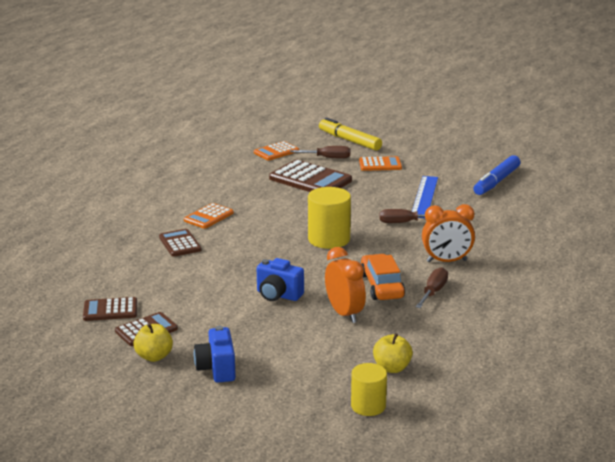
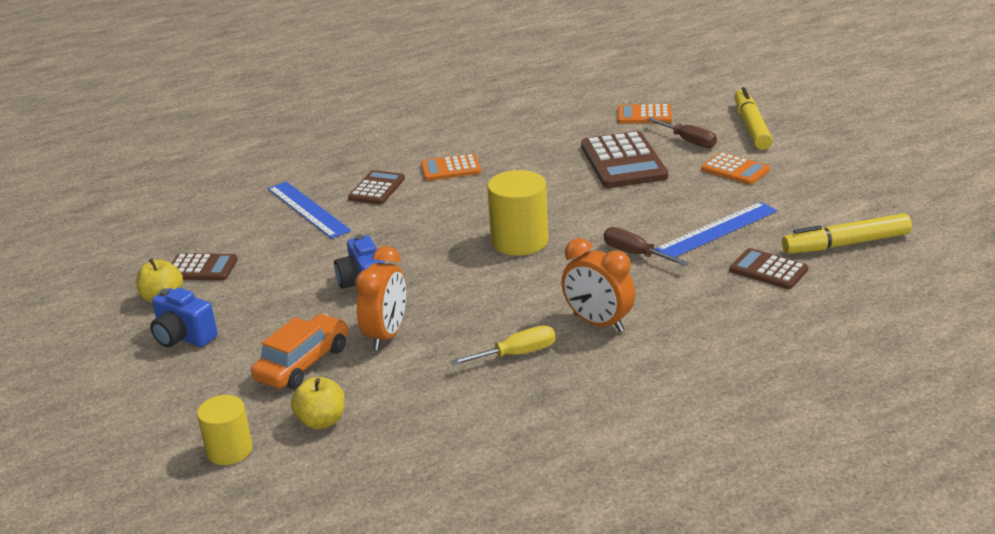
camera: 45 degrees right, 5 degrees up
brown calculator [83,297,137,321] -> brown calculator moved to [729,248,808,289]
blue camera [194,326,236,383] -> blue camera turned 90 degrees counterclockwise [150,288,218,348]
orange car [361,254,405,300] -> orange car moved to [251,314,348,389]
brown screwdriver [416,267,448,308] -> yellow screwdriver [450,325,556,366]
blue marker [473,155,520,195] -> yellow marker [782,213,912,254]
none -> blue ruler [268,182,351,239]

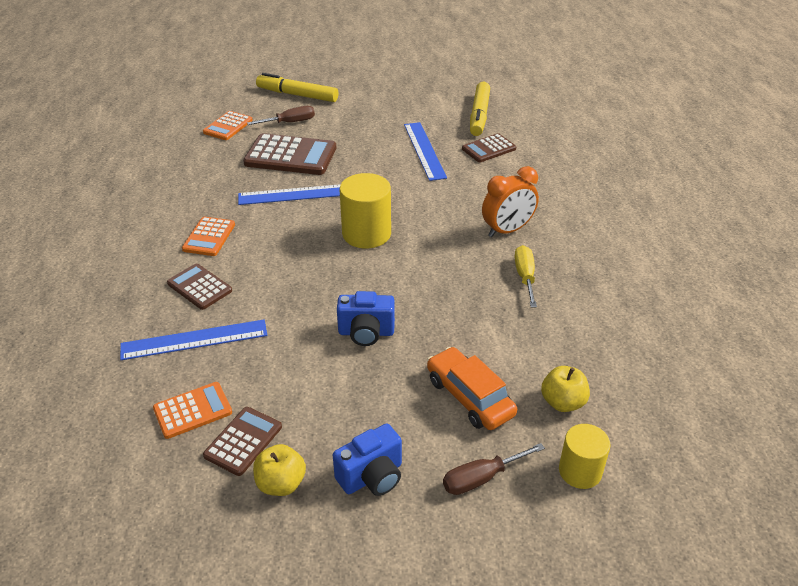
camera: 70 degrees left, 10 degrees up
orange clock [355,246,406,350] -> none
brown screwdriver [604,227,689,266] -> brown screwdriver moved to [443,443,545,495]
orange calculator [701,152,770,185] -> orange calculator moved to [153,382,232,439]
none -> blue ruler [238,184,341,205]

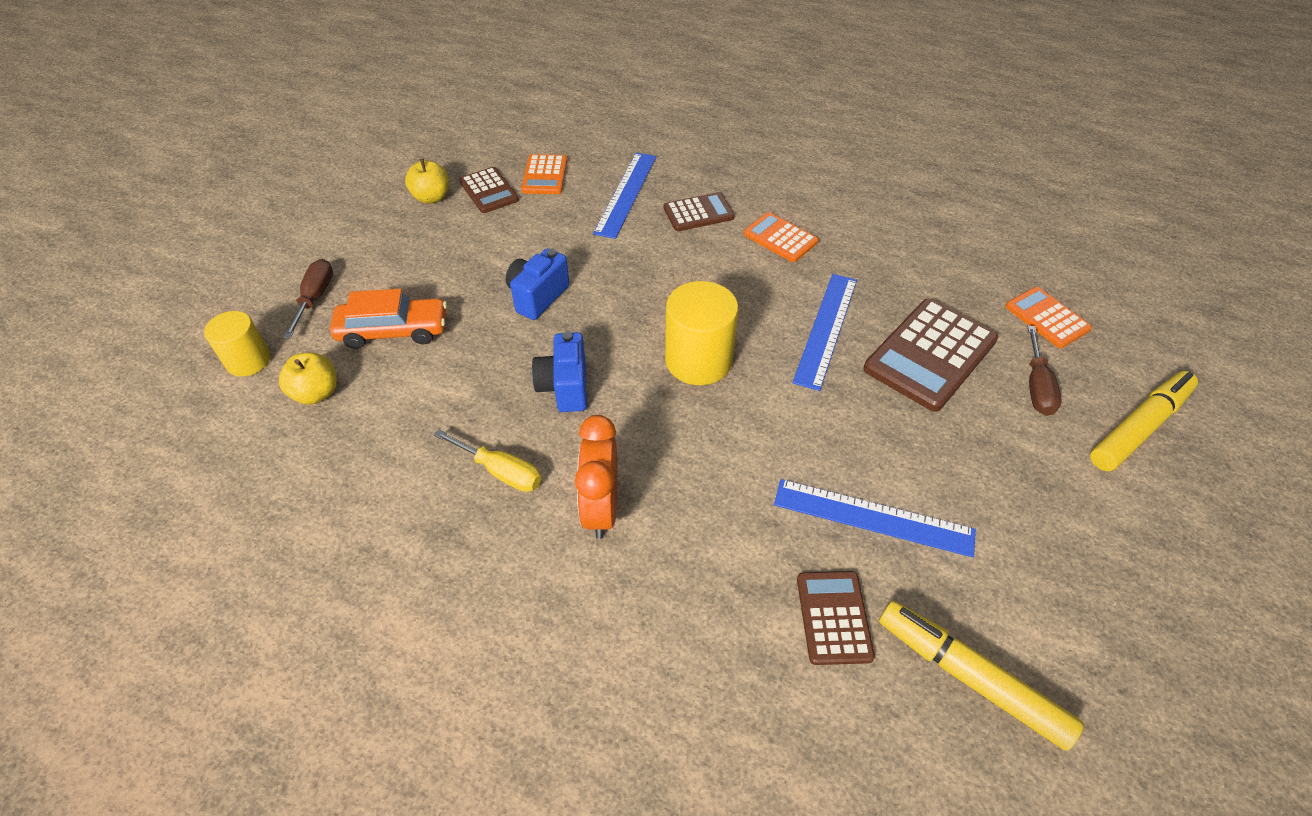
camera: 120 degrees right, 10 degrees up
blue camera [333,424,402,496] -> blue camera moved to [532,331,587,412]

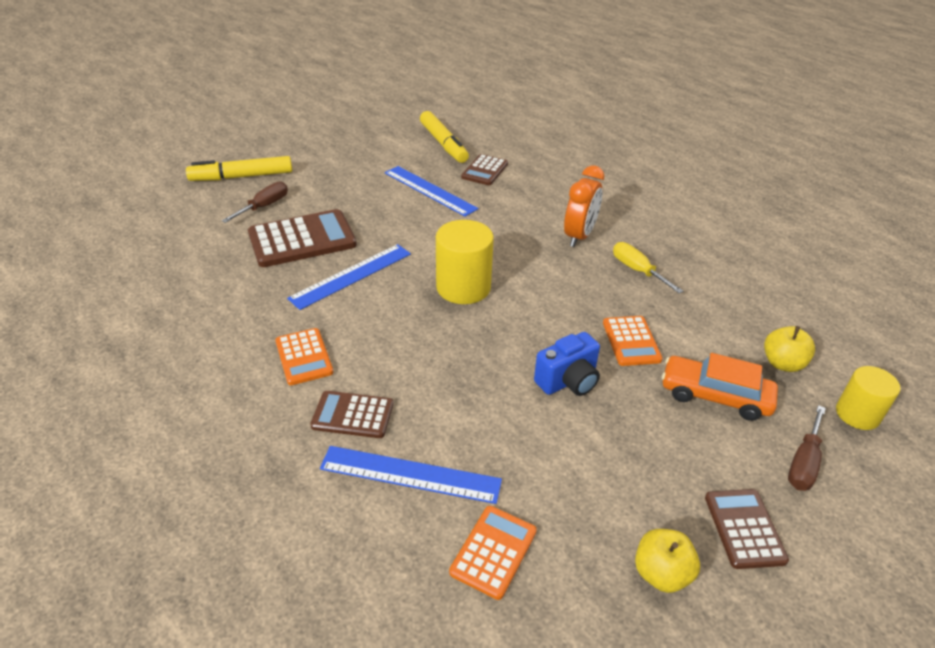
camera: 155 degrees left, 10 degrees down
brown calculator [459,167,519,213] -> brown calculator moved to [705,489,789,569]
blue camera [532,331,587,412] -> none
blue ruler [593,153,656,239] -> blue ruler turned 60 degrees clockwise [320,446,502,504]
orange calculator [1005,287,1092,348] -> orange calculator moved to [603,316,663,366]

